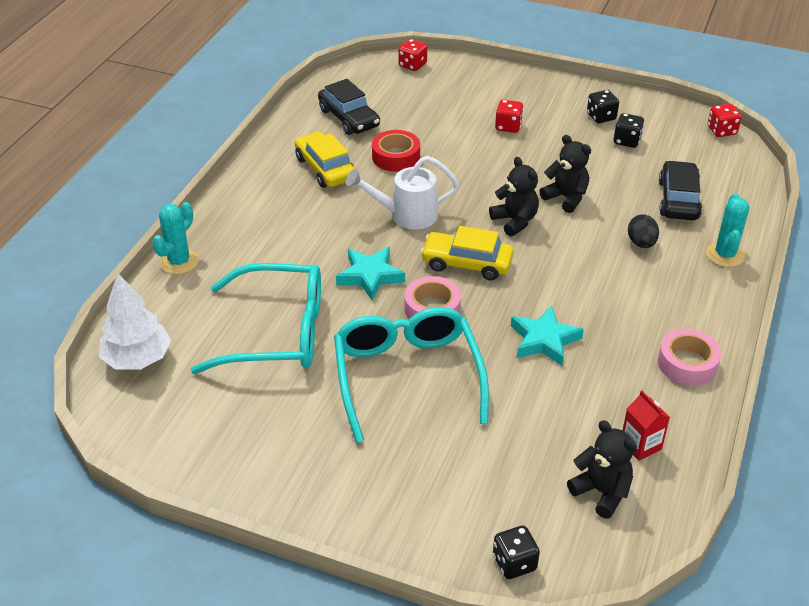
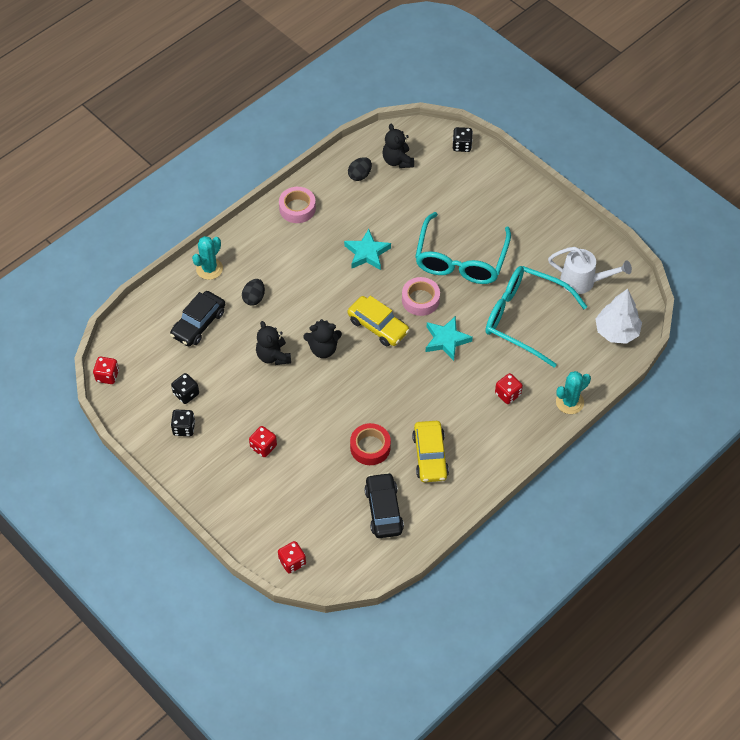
camera: 155 degrees left, 15 degrees up
white watering can [346,156,459,230] -> white watering can moved to [548,247,632,294]
black teddy bear [489,157,539,237] -> black teddy bear turned 90 degrees counterclockwise [303,319,342,358]
red carton [622,391,670,461] -> black egg [348,157,372,181]
none -> red dice [495,373,523,404]

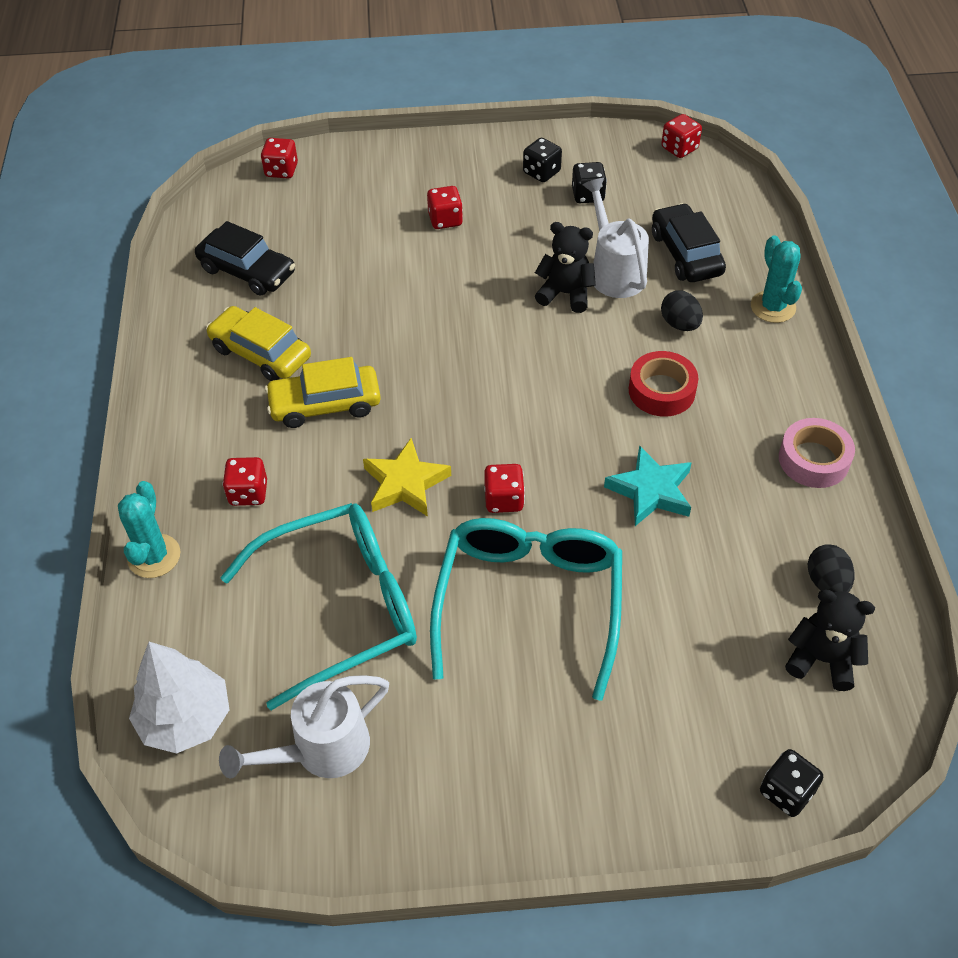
camera: 130 degrees right, 5 degrees down
black teddy bear [303,319,342,358] -> none
yellow car [348,296,410,346] -> yellow car moved to [265,357,381,428]
red tape [350,423,391,465] -> red tape moved to [629,351,698,417]
pink tape [402,277,440,316] -> red dice [484,464,525,513]
turquoise glasses [415,212,511,284] -> turquoise glasses turned 45 degrees clockwise [430,518,622,701]
turquoise star [426,316,473,361] -> yellow star [363,438,451,517]
none -> white watering can [582,178,649,298]

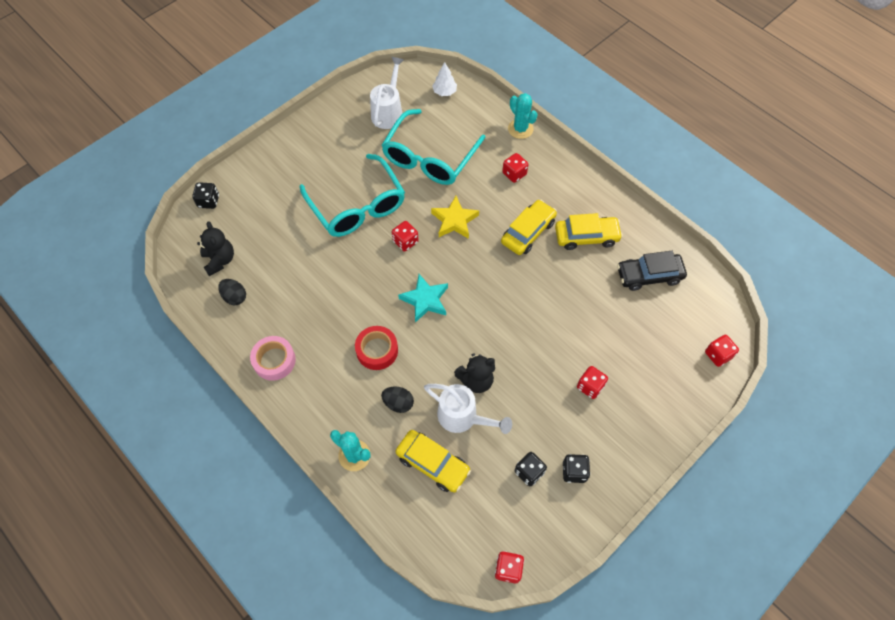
camera: 140 degrees right, 10 degrees up
white tree [129,642,230,754] -> white tree [432,62,457,96], size x0.59
turquoise star [604,445,692,526] -> turquoise star moved to [398,274,448,323]
black car [652,203,726,282] -> yellow car [395,430,471,492]
black teddy bear [785,590,875,691] -> black teddy bear turned 90 degrees counterclockwise [197,222,234,276]

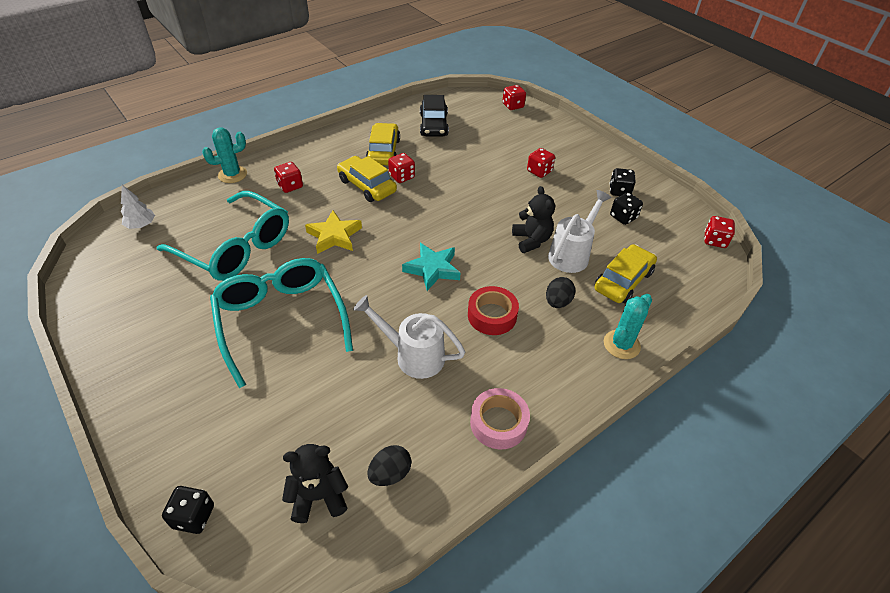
camera: 85 degrees left, 15 degrees down
turquoise glasses [299,154,405,237] -> turquoise glasses turned 90 degrees counterclockwise [210,258,353,388]
white watering can [370,57,404,129] -> white watering can moved to [353,295,465,379]
red dice [392,221,419,252] -> red dice moved to [388,153,415,183]

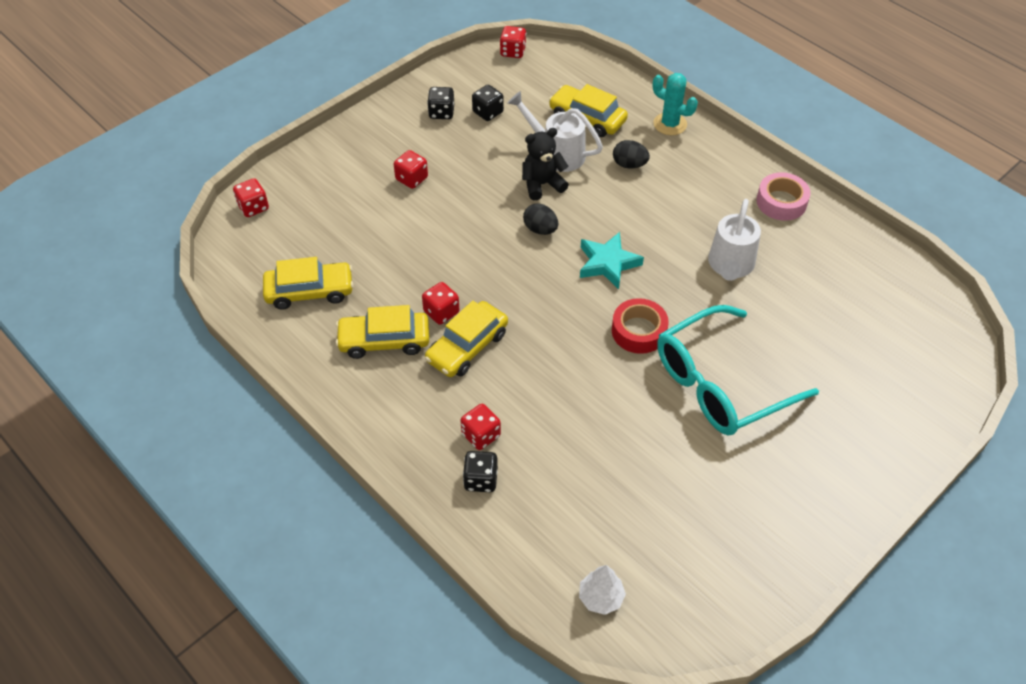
camera: 95 degrees left, 5 degrees up
turquoise glasses [156,191,289,281] -> none
black dice [162,486,214,534] -> black dice moved to [463,451,498,492]
turquoise cactus [202,128,247,183] -> none
black teddy bear [282,444,348,523] -> none
yellow star [305,210,362,254] -> none
black egg [367,445,411,486] -> black egg moved to [523,203,558,235]
black car [420,95,449,137] -> yellow car [263,257,354,310]
red tape [468,286,519,335] -> red tape moved to [612,298,669,354]

